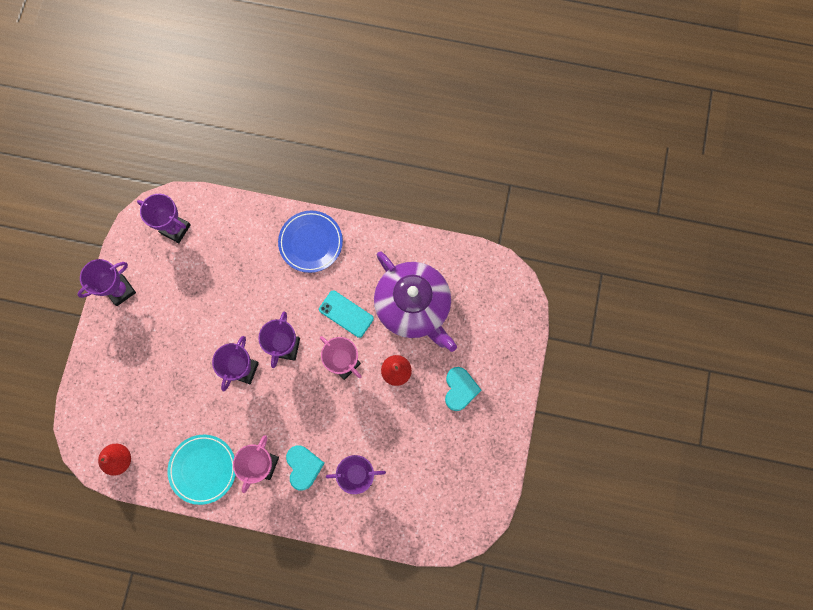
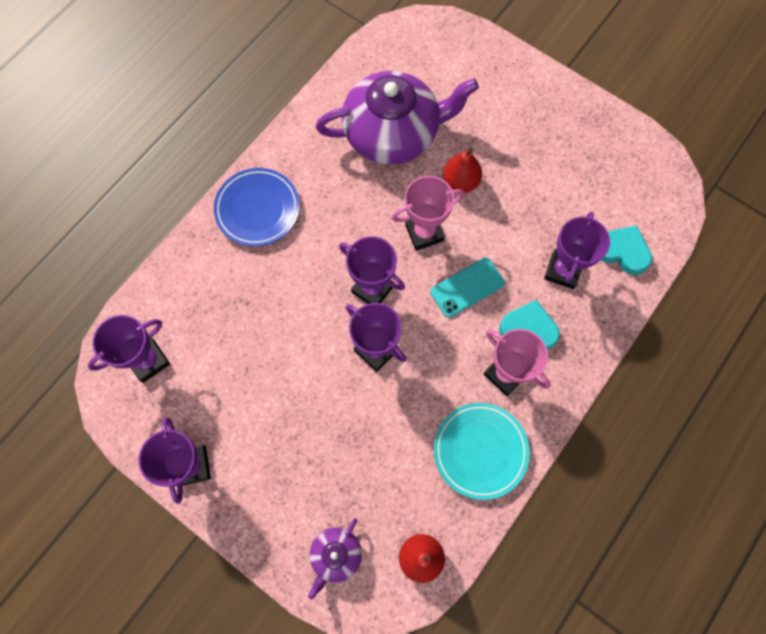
camera: 65 degrees left, 5 degrees down
turquoise phone [319,290,374,338] -> turquoise phone moved to [430,258,505,318]
turquoise heart [445,367,481,411] -> turquoise heart moved to [601,225,652,275]
none -> purple teapot [308,518,362,600]

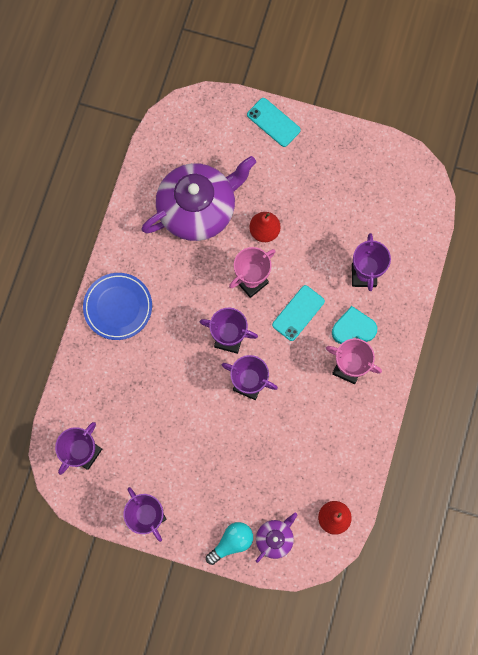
camera: 20 degrees left, 5 degrees up
purple teapot [308,518,362,600] -> purple teapot turned 150 degrees counterclockwise [256,513,298,563]
turquoise plate [434,403,530,500] -> none
turquoise heart [601,225,652,275] -> none
none -> turquoise light bulb [206,522,253,565]
none -> turquoise phone [247,98,301,147]

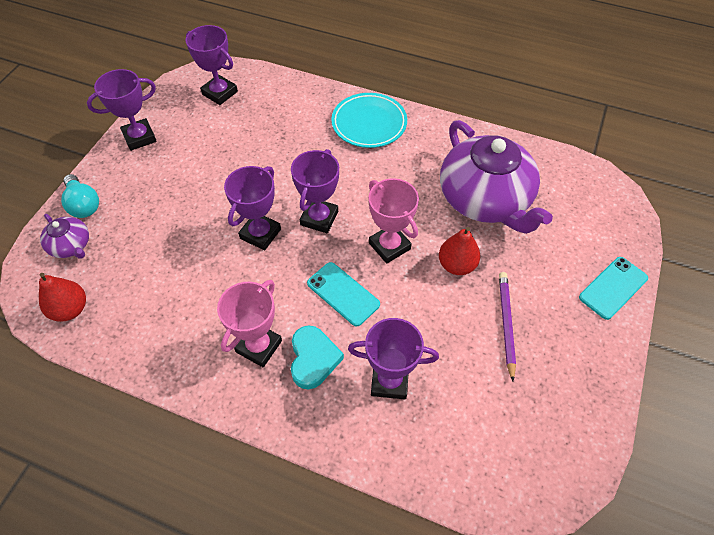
camera: 95 degrees right, 20 degrees down
blue plate [83,273,152,340] -> turquoise plate [331,93,407,148]
none -> purple pencil [499,272,516,381]

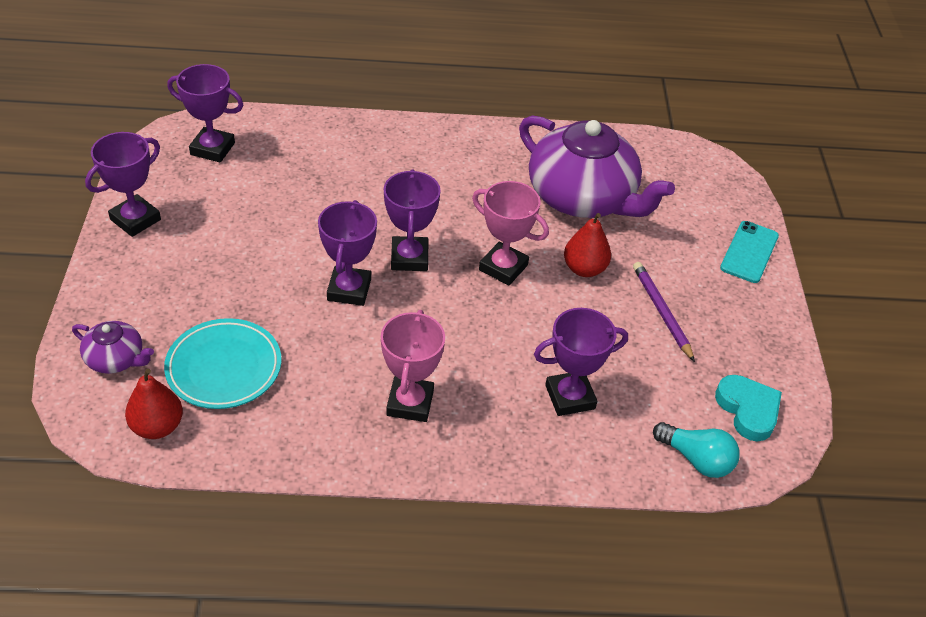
camera: 25 degrees left, 10 degrees down
turquoise light bulb [61,174,99,218] -> turquoise light bulb moved to [653,422,740,478]
turquoise heart [291,326,344,390] -> turquoise heart moved to [715,375,782,441]
turquoise phone [307,262,380,327] -> none
turquoise plate [331,93,407,148] -> turquoise plate moved to [164,318,281,409]

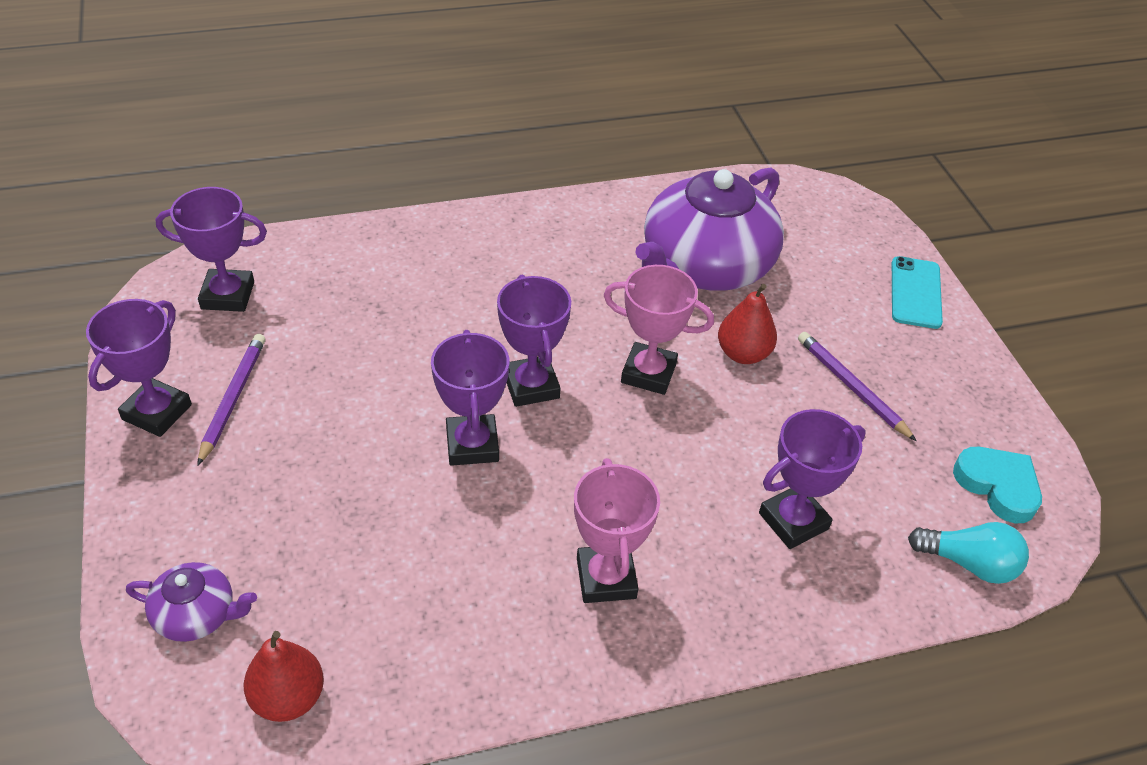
camera: 15 degrees left, 0 degrees up
turquoise plate [164,318,281,409] -> none
purple teapot [519,116,675,218] -> purple teapot turned 105 degrees clockwise [635,168,784,291]
none -> purple pencil [197,334,265,466]

